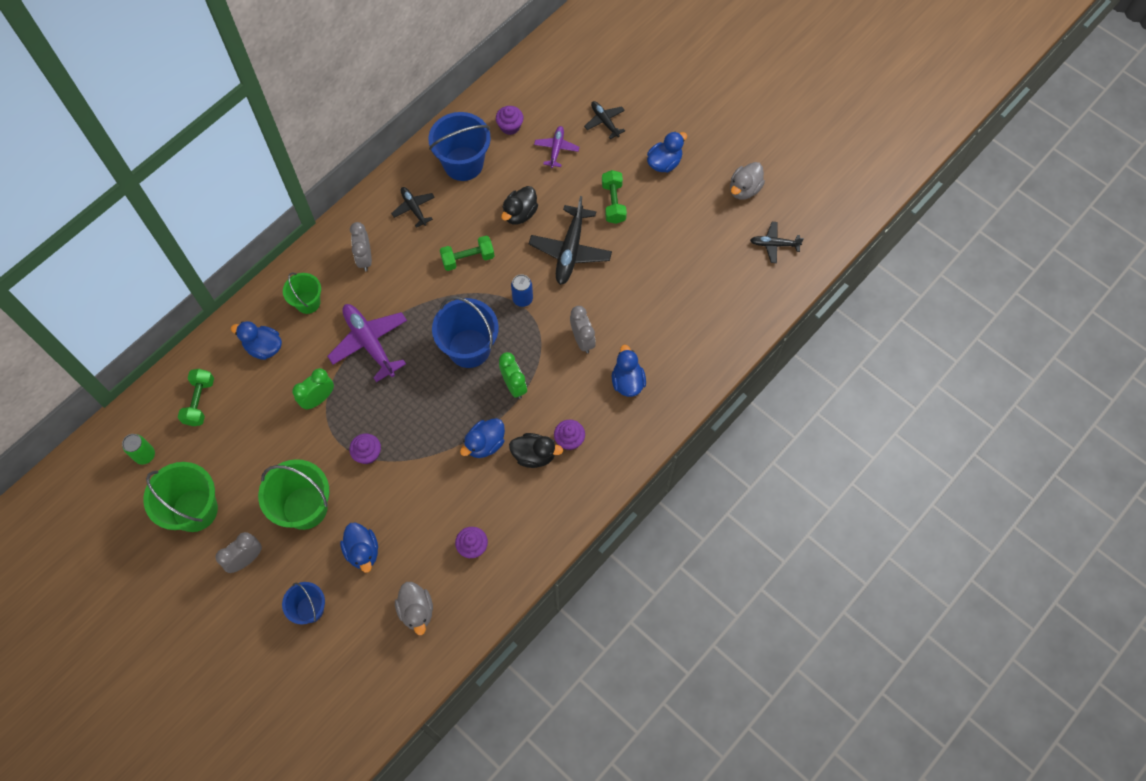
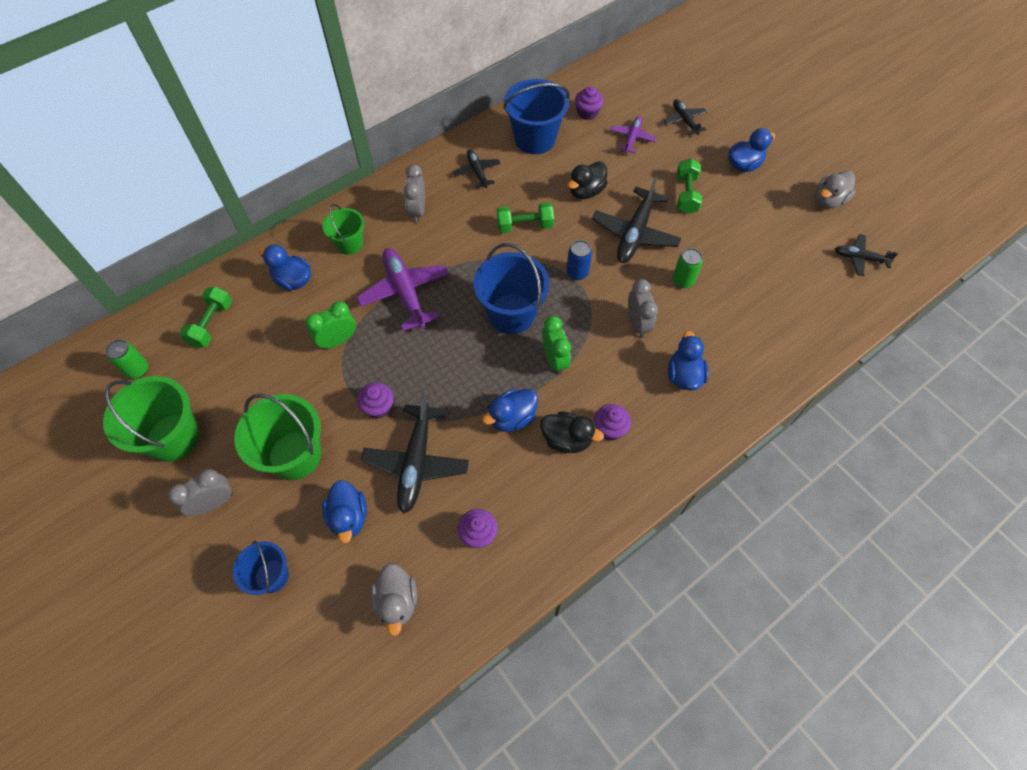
camera: 10 degrees right, 5 degrees down
none -> black plane [361,393,469,514]
none -> green can [673,248,703,288]

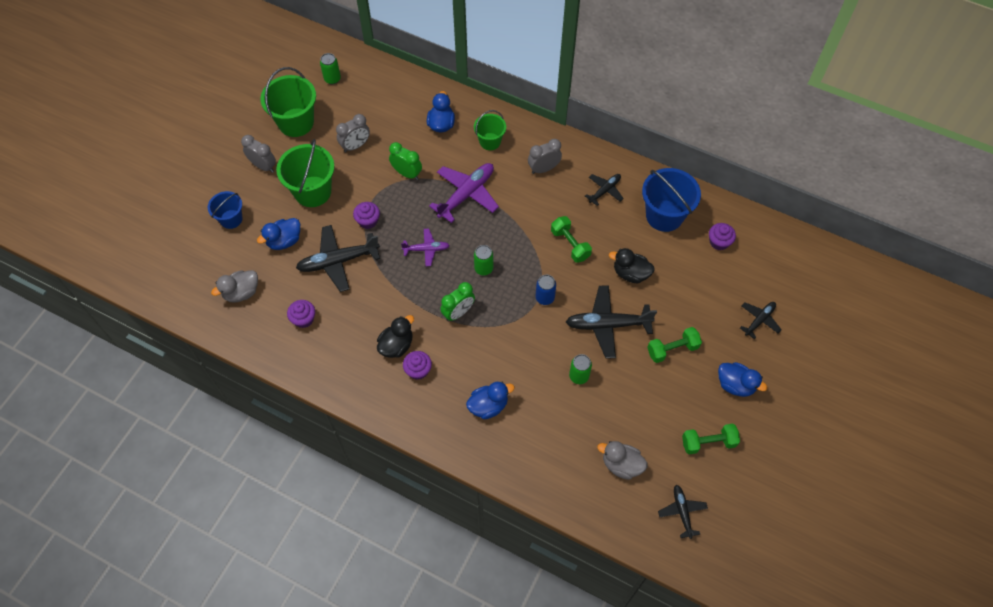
camera: 65 degrees right, 0 degrees up
green dumbbell [180,287,232,348] -> green dumbbell moved to [682,424,740,454]
blue bucket [474,243,549,334] -> green can [474,245,493,275]
blue duck [482,389,538,432] -> none
black duck [540,411,604,453] -> black duck turned 135 degrees counterclockwise [377,315,414,358]
purple plane [610,116,657,153] -> purple plane moved to [401,229,450,267]
grey clock [628,279,658,338] -> grey clock moved to [336,114,370,152]
grey duck [815,171,855,209] -> grey duck moved to [597,441,647,480]

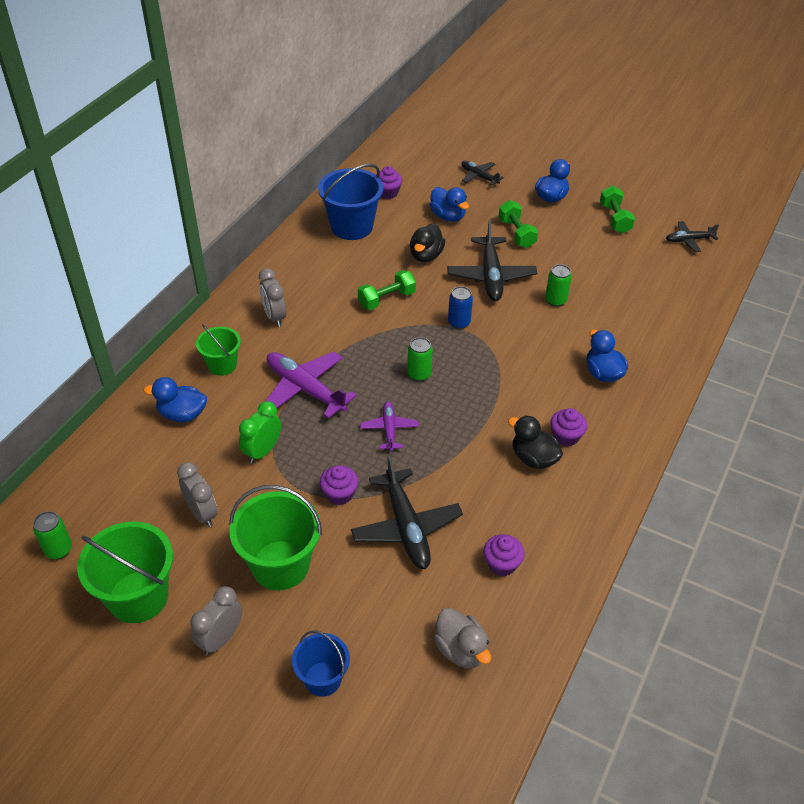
camera: 90 degrees left, 15 degrees down
blue duck [257,218,300,250] -> blue duck moved to [430,187,469,222]
green clock [440,282,475,321] -> none
black plane [585,174,624,206] -> none
grey duck [597,441,647,480] -> none

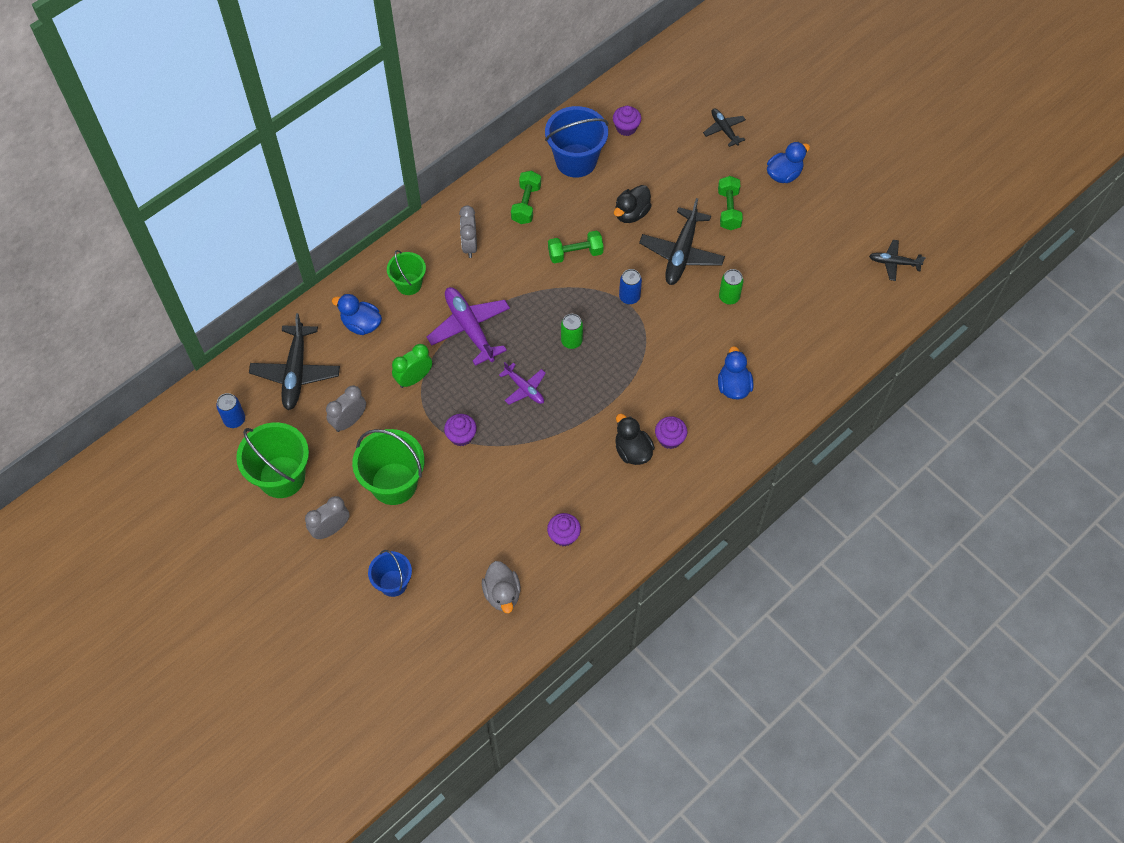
camera: 20 degrees right, 15 degrees up
green can [33,511,72,559] -> blue can [216,393,245,428]
grey clock [177,462,218,527] -> grey clock turned 120 degrees counterclockwise [326,385,366,432]
black plane [351,455,463,569] -> black plane moved to [249,313,340,410]
purple plane [360,401,419,452] -> purple plane turned 120 degrees clockwise [499,362,546,405]
blue duck [430,187,469,222] -> none
green dumbbell [600,186,635,233] -> green dumbbell moved to [511,171,541,224]

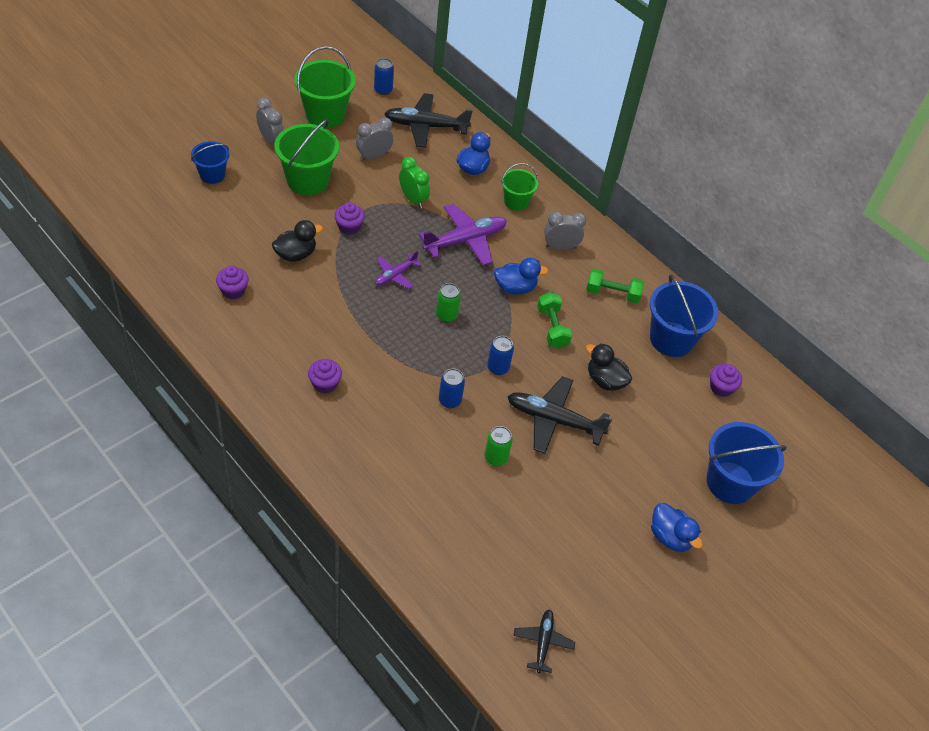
camera: 85 degrees right, 10 degrees down
grey clock [326,385,366,432] -> grey clock turned 75 degrees counterclockwise [356,117,393,161]
grey duck [482,561,521,613] -> none
black duck [615,414,655,465] -> black duck moved to [272,220,323,262]
black plane [703,108,746,147] -> blue bucket [707,422,787,504]
green dumbbell [718,176,743,230] -> none
blue duck [718,346,753,399] -> blue duck moved to [494,258,549,294]
none -> blue can [439,368,465,408]

